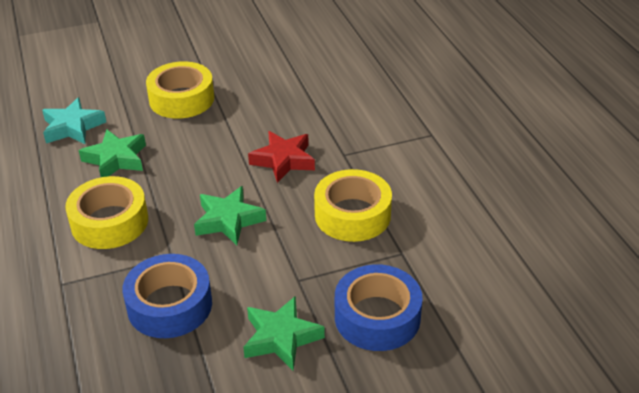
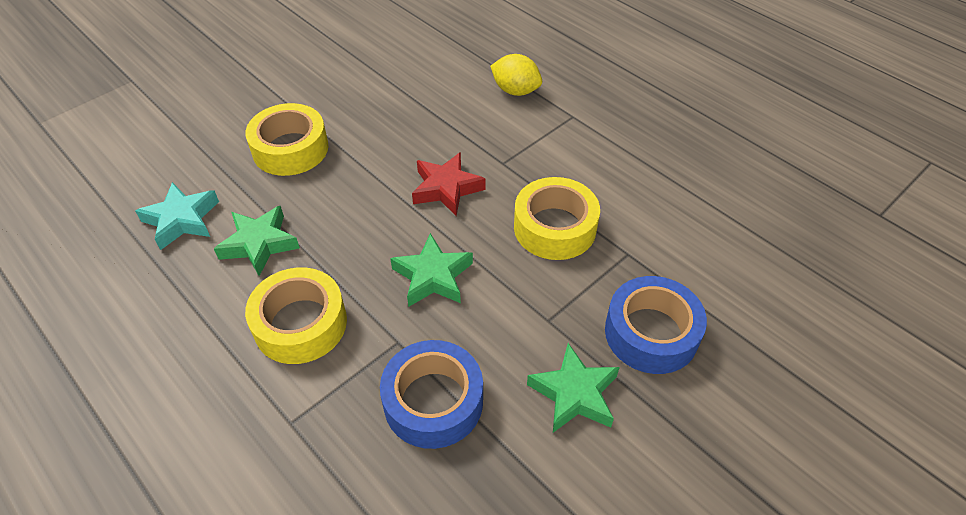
camera: 25 degrees left, 10 degrees up
none -> yellow lemon [490,54,542,96]

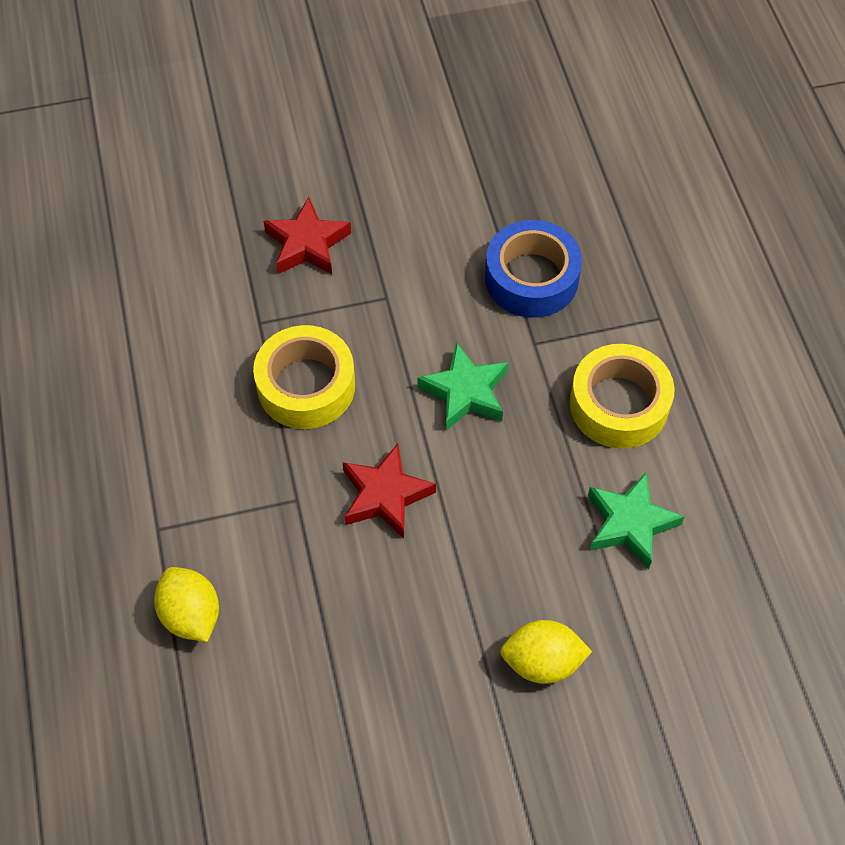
camera: 150 degrees left, 10 degrees up
turquoise star [135,182,219,250] -> none
yellow tape [245,103,329,176] -> yellow lemon [500,620,592,684]
green star [527,343,620,433] -> none
blue tape [605,276,707,374] -> red star [264,197,351,274]

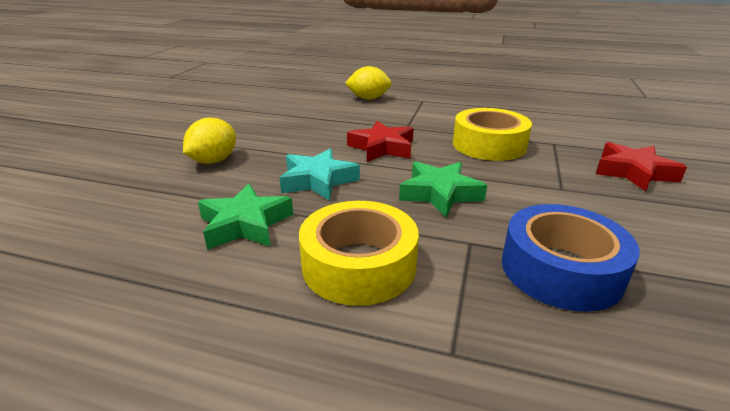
camera: 120 degrees right, 30 degrees down
none -> turquoise star [280,148,360,201]

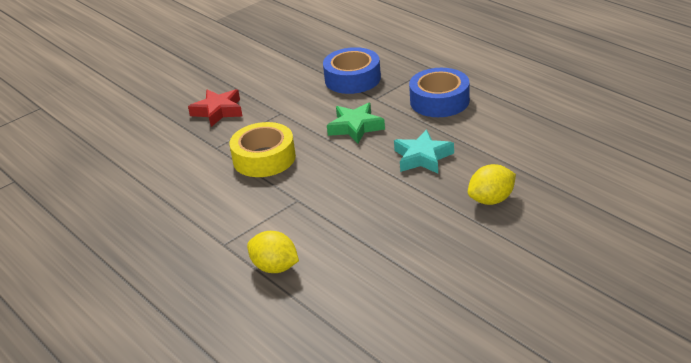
camera: 145 degrees left, 5 degrees up
green star [198,184,293,250] -> none
yellow tape [299,201,419,306] -> blue tape [409,68,470,117]
red star [347,121,414,162] -> none

